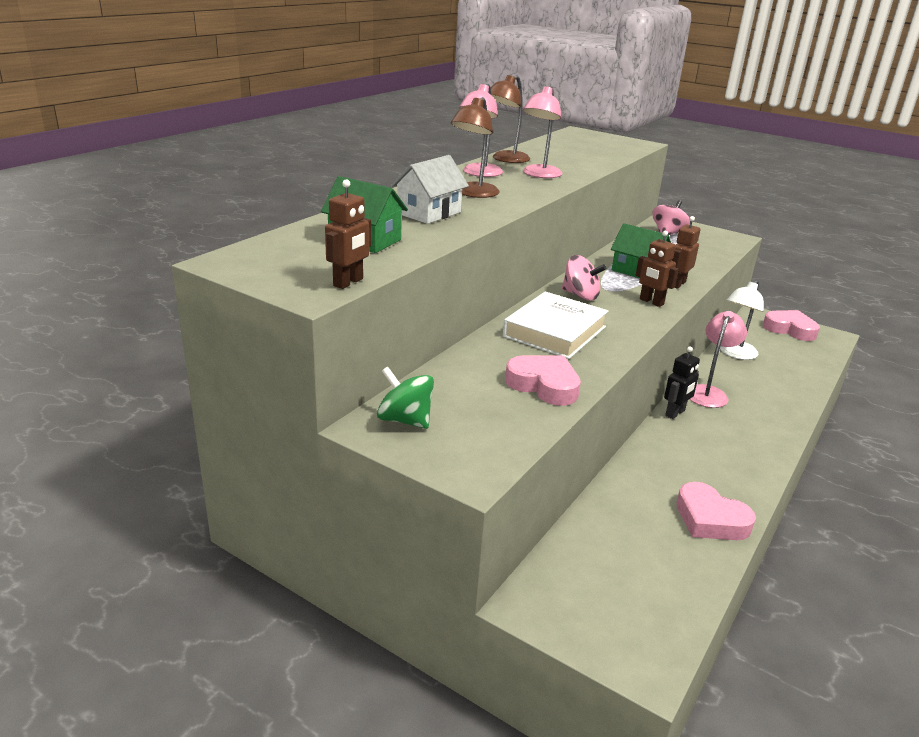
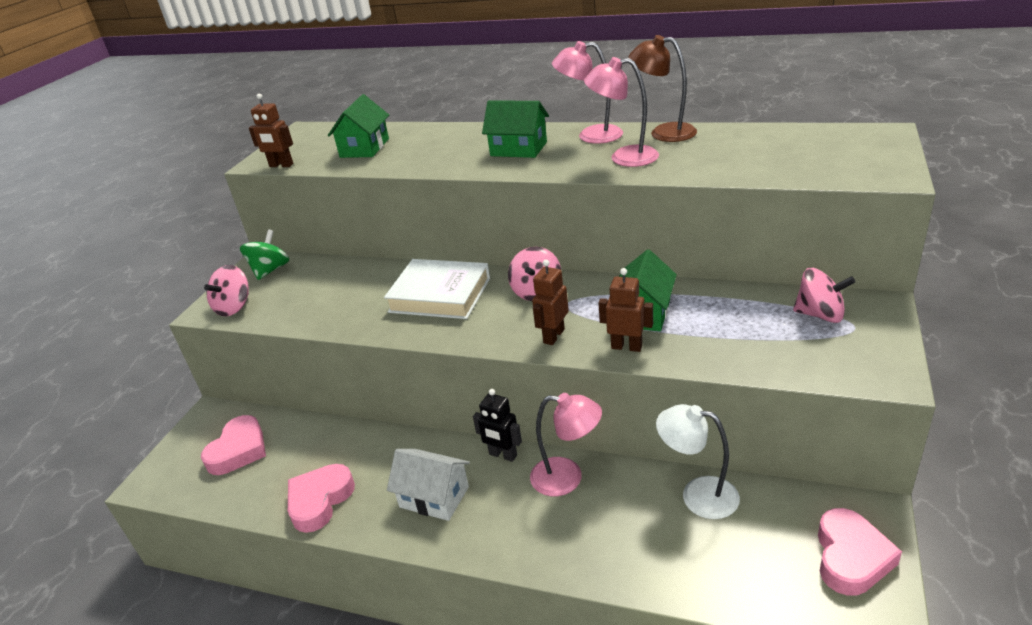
camera: 80 degrees right, 5 degrees up
white house [391,155,469,224] -> white house moved to [387,449,470,521]
brown lamp [451,97,500,198] -> green house [482,100,549,158]
pink heart [505,355,581,406] -> pink heart moved to [201,415,266,475]
none -> pink spinning top [204,265,249,316]

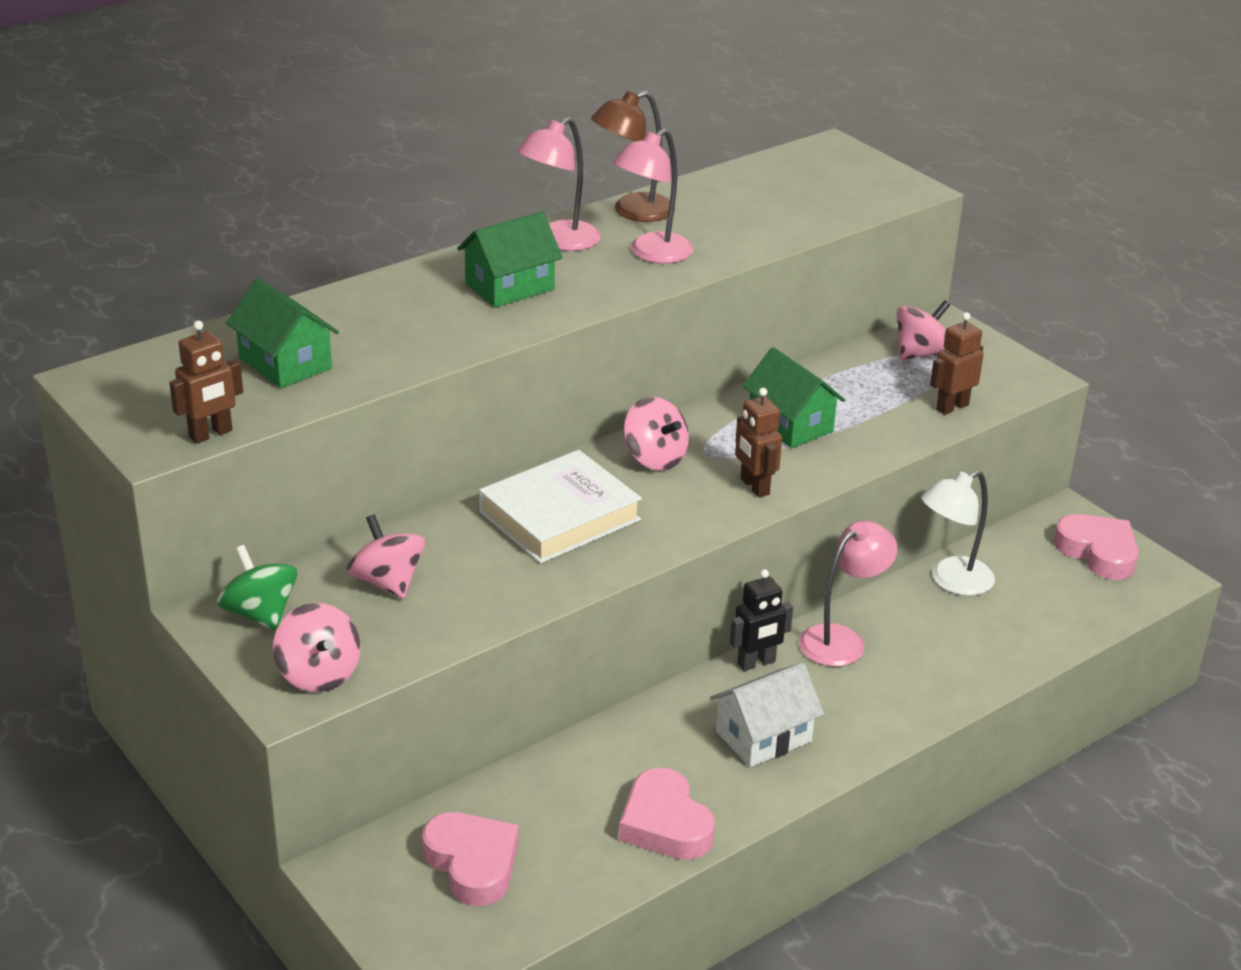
camera: 60 degrees left, 0 degrees up
brown robot [598,268,653,352] -> brown robot moved to [930,312,984,415]
none -> pink spinning top [347,514,425,599]

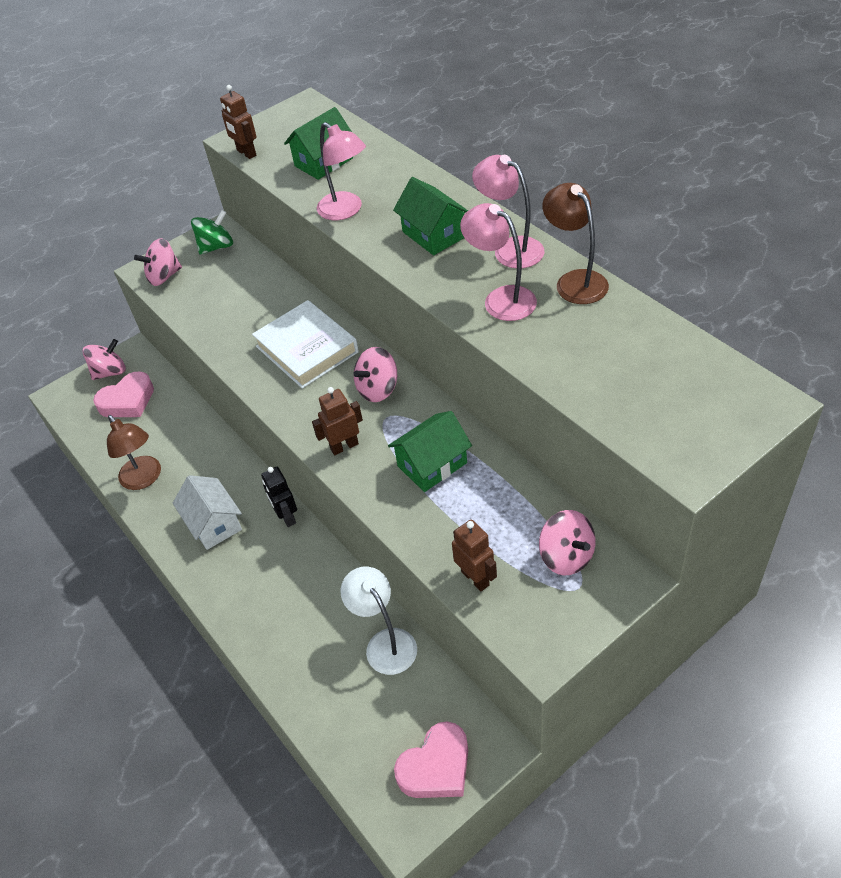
camera: 95 degrees right, 15 degrees up
pink spinning top [347,514,425,599] -> pink spinning top moved to [83,339,126,380]
pink heart [619,768,715,860] -> brown lamp [107,415,161,490]
pink lamp [799,521,898,667] -> pink lamp moved to [317,122,366,220]

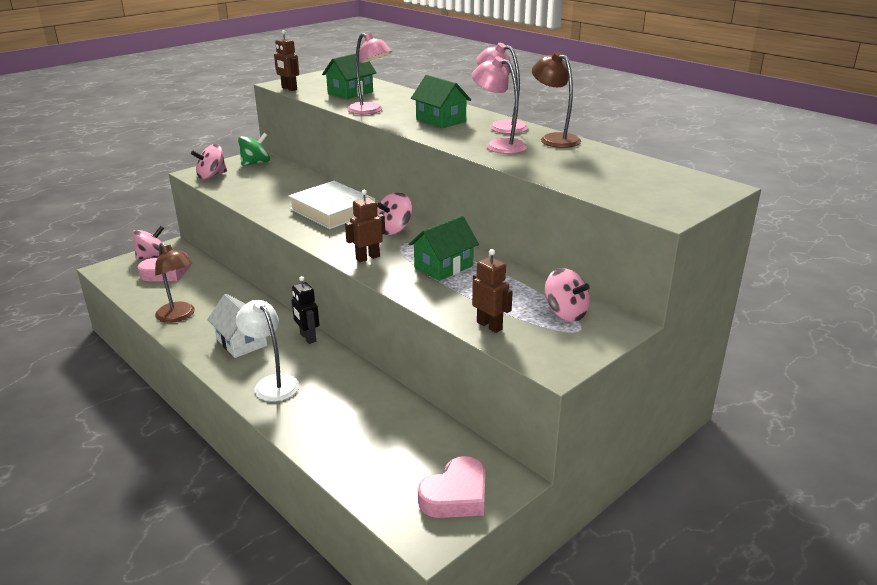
camera: 10 degrees left, 20 degrees down
white lamp [341,567,417,675] -> white lamp moved to [236,300,299,401]

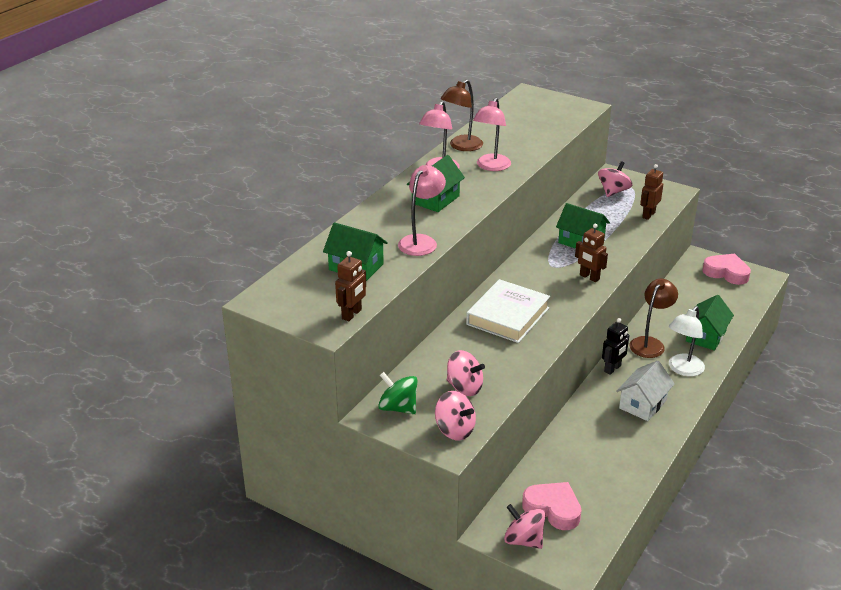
camera: 105 degrees left, 5 degrees up
brown lamp [155,242,195,323] -> brown lamp moved to [630,279,678,358]
pink spinning top [377,192,412,235] -> pink spinning top moved to [447,350,485,396]
none -> green house [686,295,734,351]

